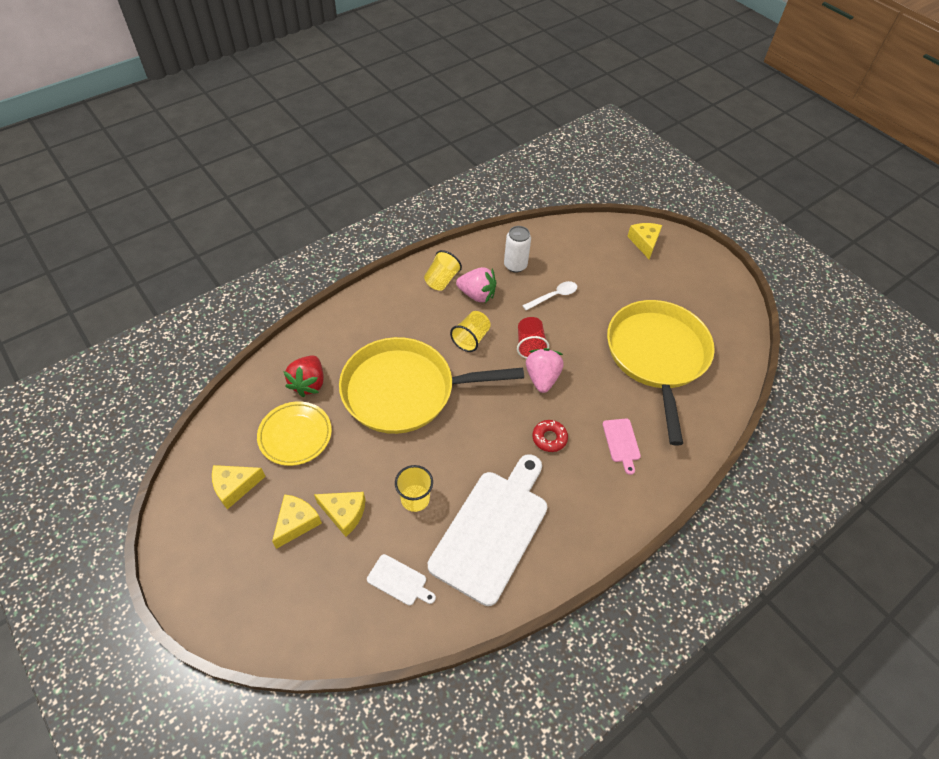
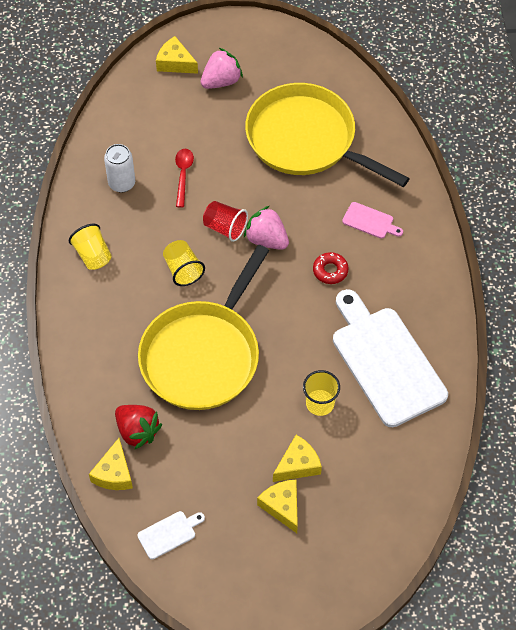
camera: 55 degrees left, 5 degrees up
yellow cheese [212,465,266,510] -> yellow cheese moved to [89,438,133,490]
yellow plate [257,401,332,466] -> none
white cutting board [367,554,436,605] -> white cutting board moved to [137,511,205,559]
pink strawberry [456,267,496,303] -> pink strawberry moved to [201,48,243,89]
white spoon [522,281,577,311] -> red spoon [175,149,194,208]

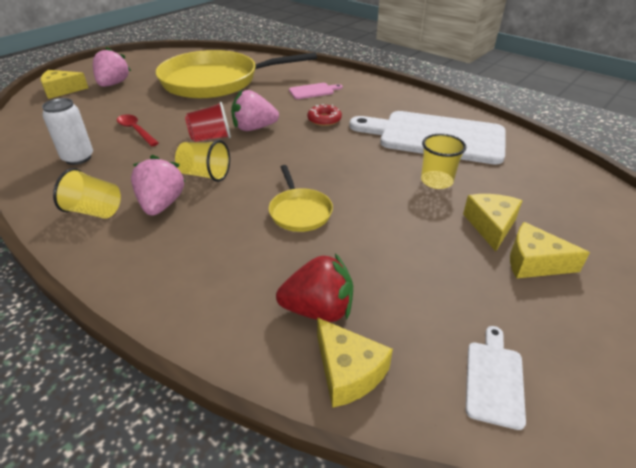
camera: 45 degrees left, 20 degrees down
yellow pan [138,245,269,410] -> yellow pan [269,165,333,232], size x0.43
none -> pink strawberry [131,155,185,216]

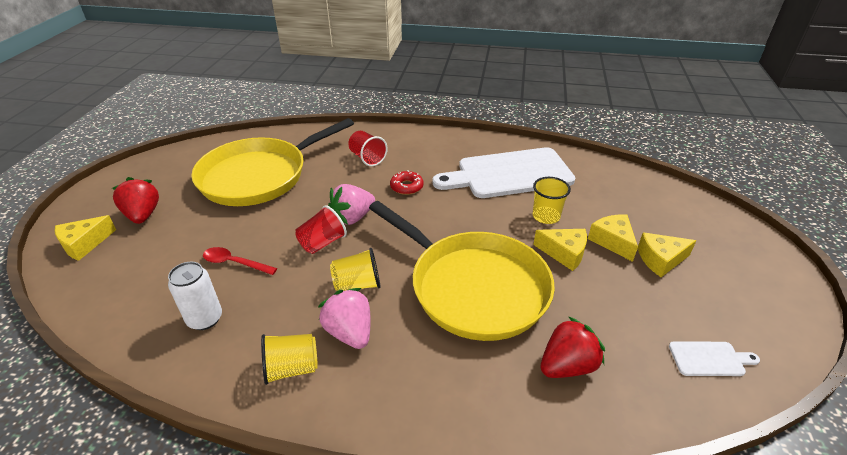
camera: 30 degrees left, 0 degrees up
pink strawberry [93,47,131,87] -> red strawberry [112,177,159,224]
yellow pan [269,165,333,232] -> yellow pan [369,201,555,341], size x2.34
pink cutting board [289,83,343,99] -> red cup [348,131,388,166]
yellow cheese [317,317,393,408] -> yellow cheese moved to [533,229,587,271]
white cutting board [466,326,526,430] -> white cutting board turned 105 degrees clockwise [669,342,760,376]

